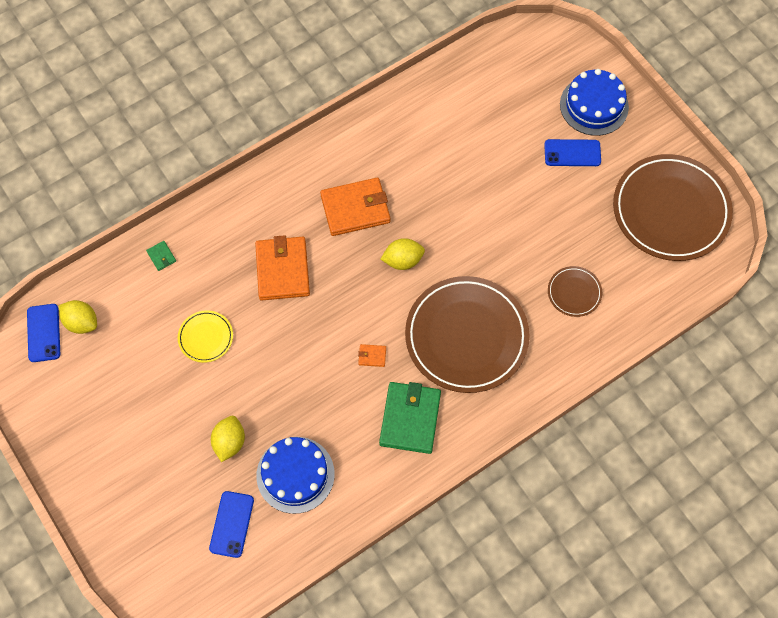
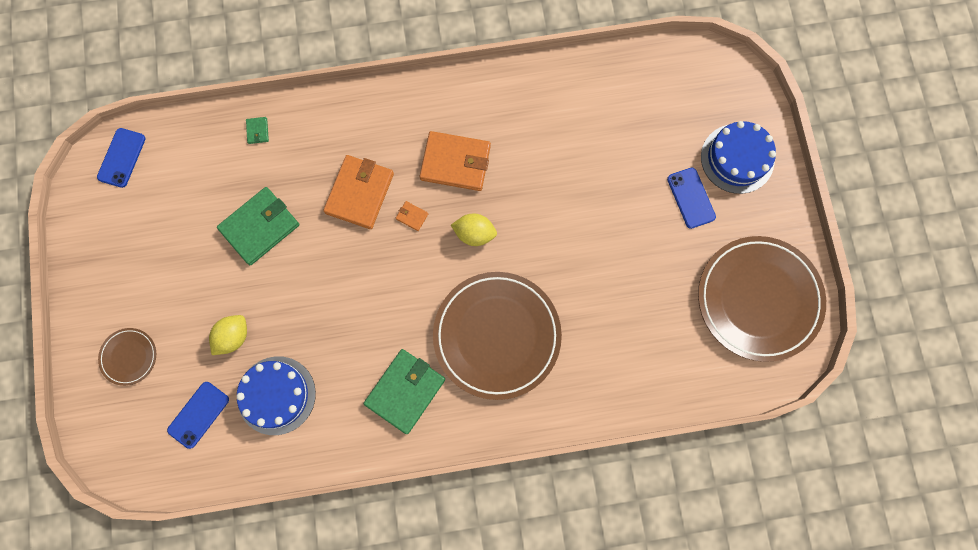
camera: 25 degrees right, 10 degrees up
yellow lemon [59,300,97,334] -> none
yellow plate [178,310,233,363] -> green wallet [217,187,299,265]
orange wallet [358,344,386,367] -> orange wallet moved to [396,201,428,231]
blue phone [544,139,601,166] -> blue phone turned 45 degrees clockwise [667,168,716,229]
brown plate [548,266,602,317] -> brown plate moved to [98,328,156,386]

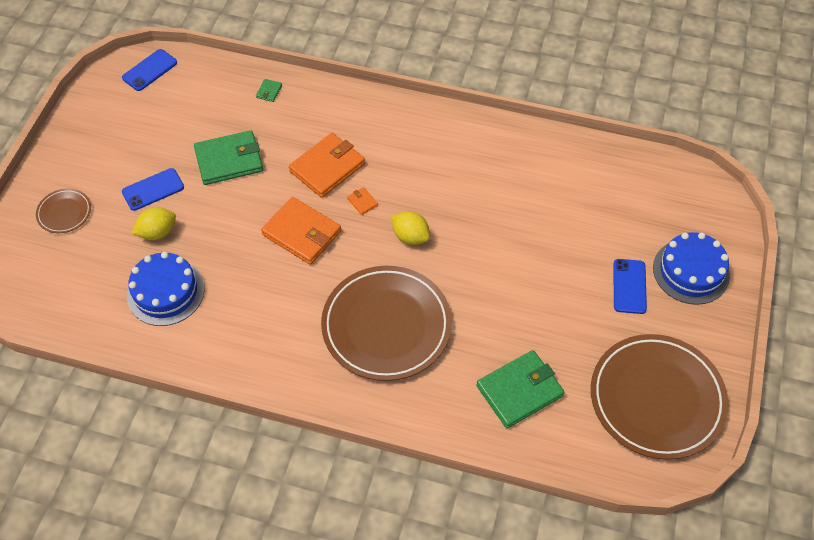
camera: 25 degrees right, 20 degrees down
blue phone [167,382,229,449] -> blue phone moved to [122,168,184,211]
green wallet [364,349,445,434] -> green wallet moved to [476,350,565,428]
orange wallet [420,131,491,191] -> orange wallet moved to [261,197,341,265]

